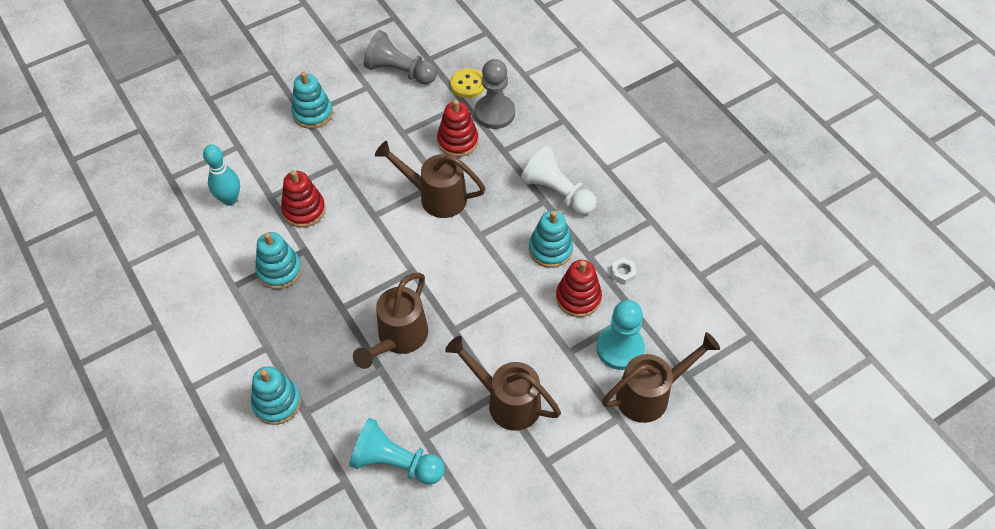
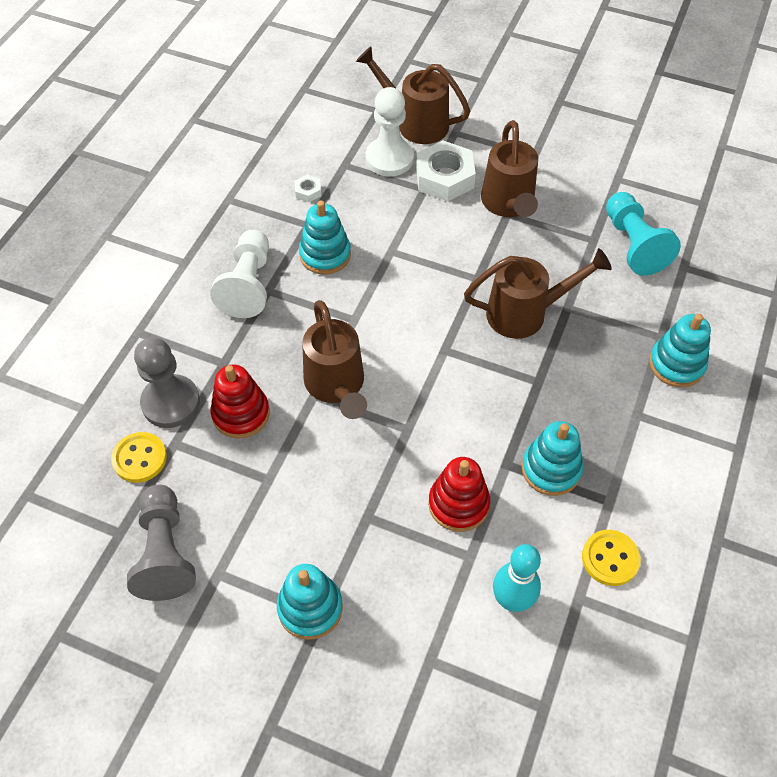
camera: 125 degrees left, 0 degrees up
red stacking toy [556,260,602,317] -> none
turquoise pawn [597,300,645,370] -> white pawn [366,87,414,176]
none -> white nut [416,141,476,202]
none -> yellow button [582,530,641,586]

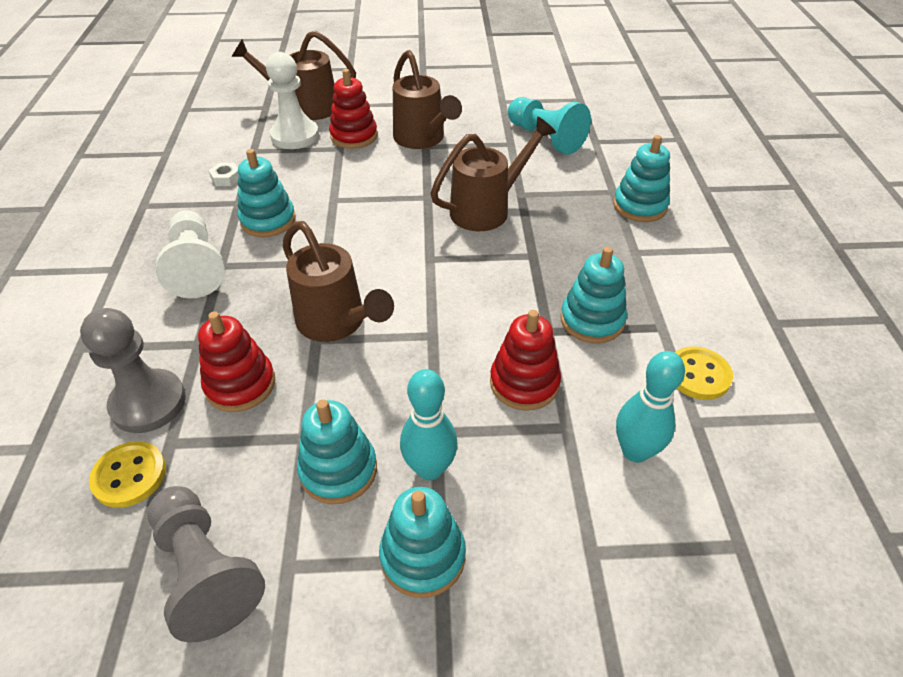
camera: 25 degrees left, 10 degrees down
white nut [416,141,476,202] -> red stacking toy [329,69,378,149]
none -> turquoise stacking toy [297,399,377,504]
none -> turquoise bowling pin [400,369,458,480]

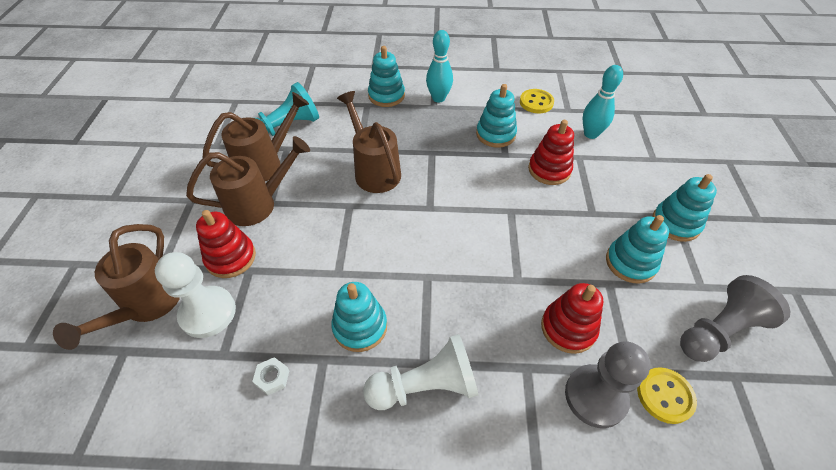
camera: 85 degrees left, 5 degrees up
brown watering can [283,221,394,342] -> brown watering can moved to [202,92,309,181]
turquoise bowling pin [400,369,458,480] -> turquoise bowling pin moved to [426,30,453,103]

